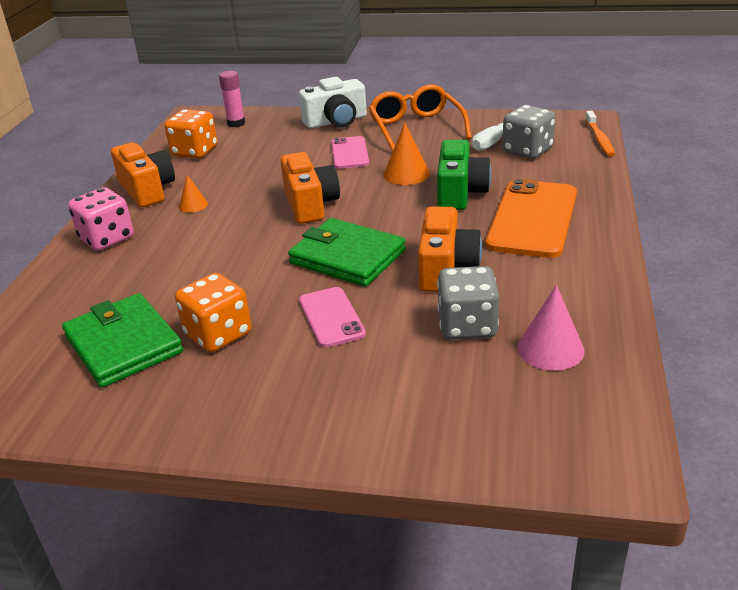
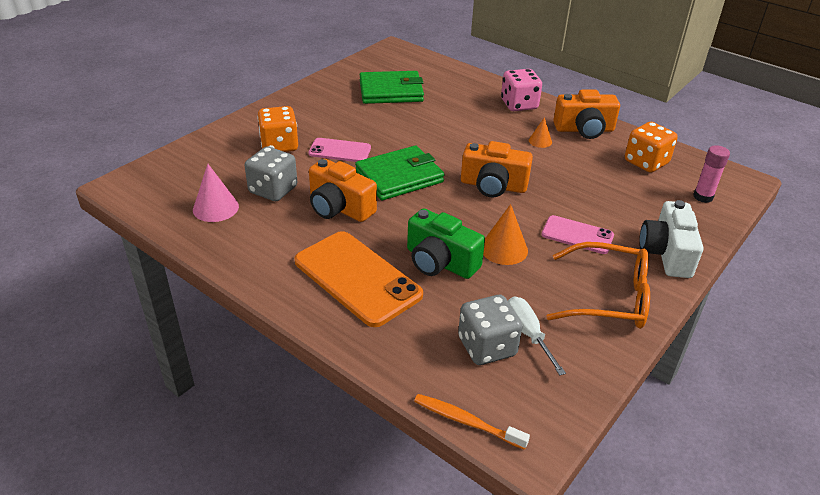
camera: 115 degrees right, 5 degrees up
orange dice [175,273,252,352] -> orange dice moved to [257,106,298,152]

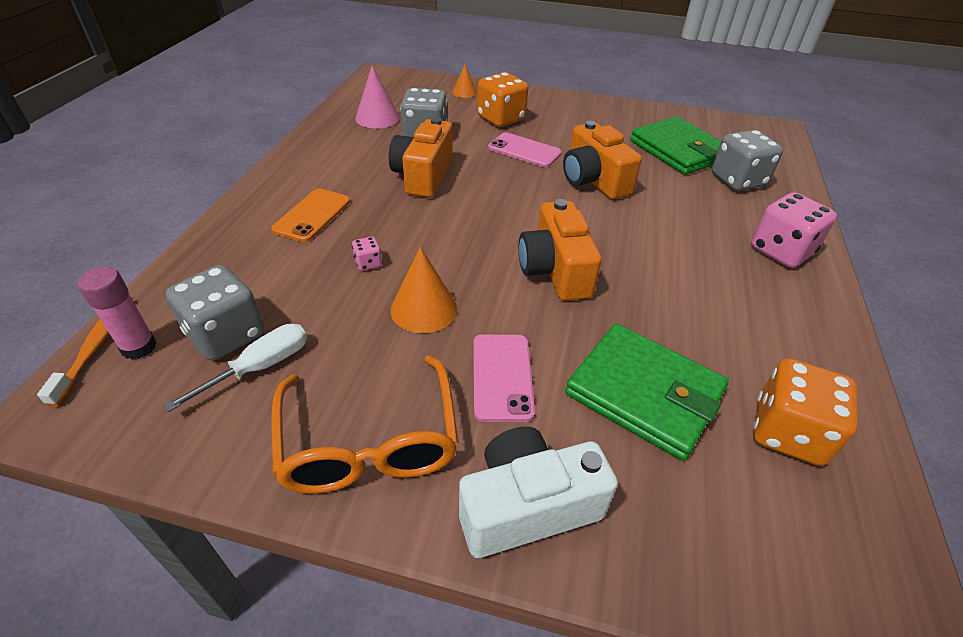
camera: 65 degrees right, 5 degrees up
orange phone [295,231,423,327] -> orange phone [271,188,350,242], size x0.56
pink phone [308,138,371,162] -> pink phone turned 45 degrees counterclockwise [488,132,562,167]
green wallet [355,145,445,200] -> green wallet moved to [565,324,729,461]
green camera [407,208,485,279] -> pink dice [352,236,382,271]
orange cone [529,117,552,148] -> orange cone moved to [453,64,477,98]
orange camera [553,90,620,139] -> orange camera moved to [563,121,642,199]
pink glue stick [693,145,730,203] -> pink glue stick moved to [78,266,157,360]
none -> grey dice [712,130,783,191]

